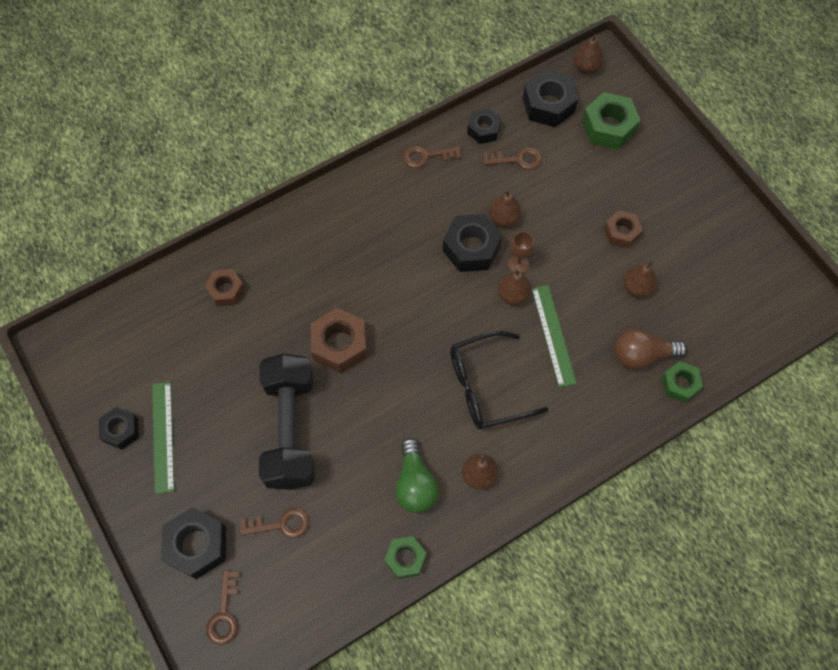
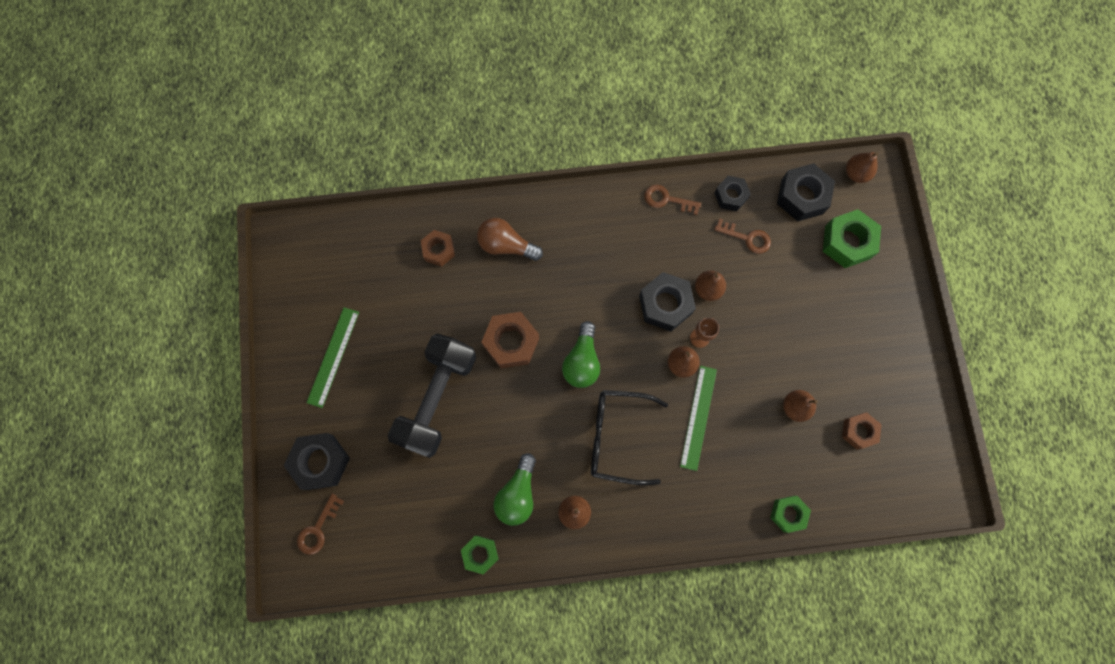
camera: 25 degrees right, 10 degrees up
black nut [99,407,139,450] -> none
brown key [240,508,309,538] -> none
brown nut [604,210,643,249] -> brown nut moved to [842,412,882,450]
brown light bulb [614,329,687,369] -> brown light bulb moved to [477,218,543,261]
none -> green light bulb [562,321,600,388]

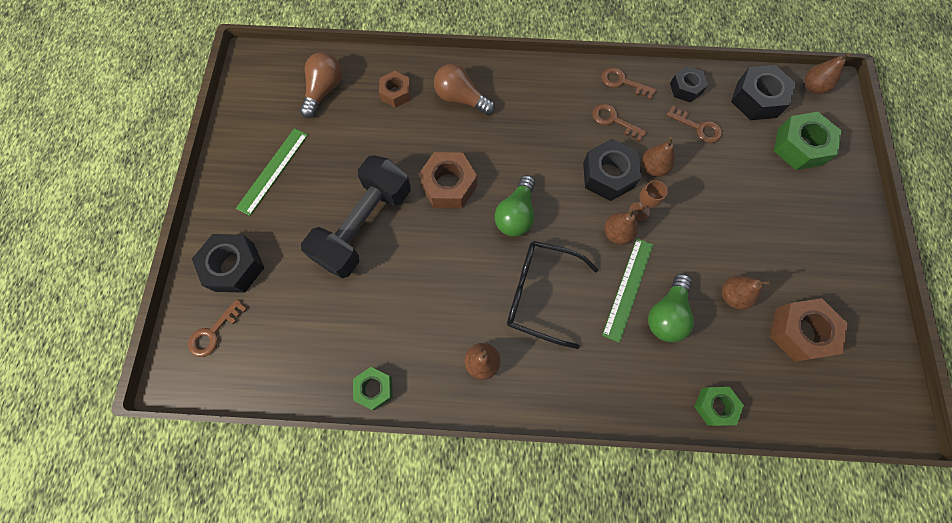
camera: 10 degrees right, 5 degrees down
green light bulb [494,453,536,526] -> green light bulb moved to [648,274,694,342]
brown nut [842,412,882,450] -> brown nut [770,298,848,362], size x1.59
none -> brown light bulb [300,52,342,118]
none -> brown key [592,103,647,142]

